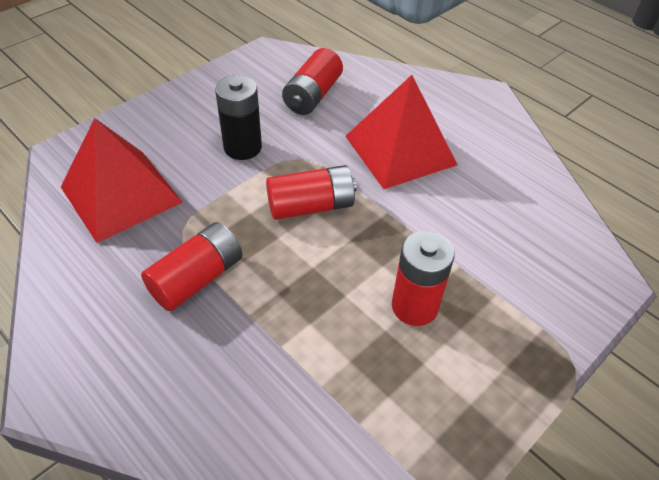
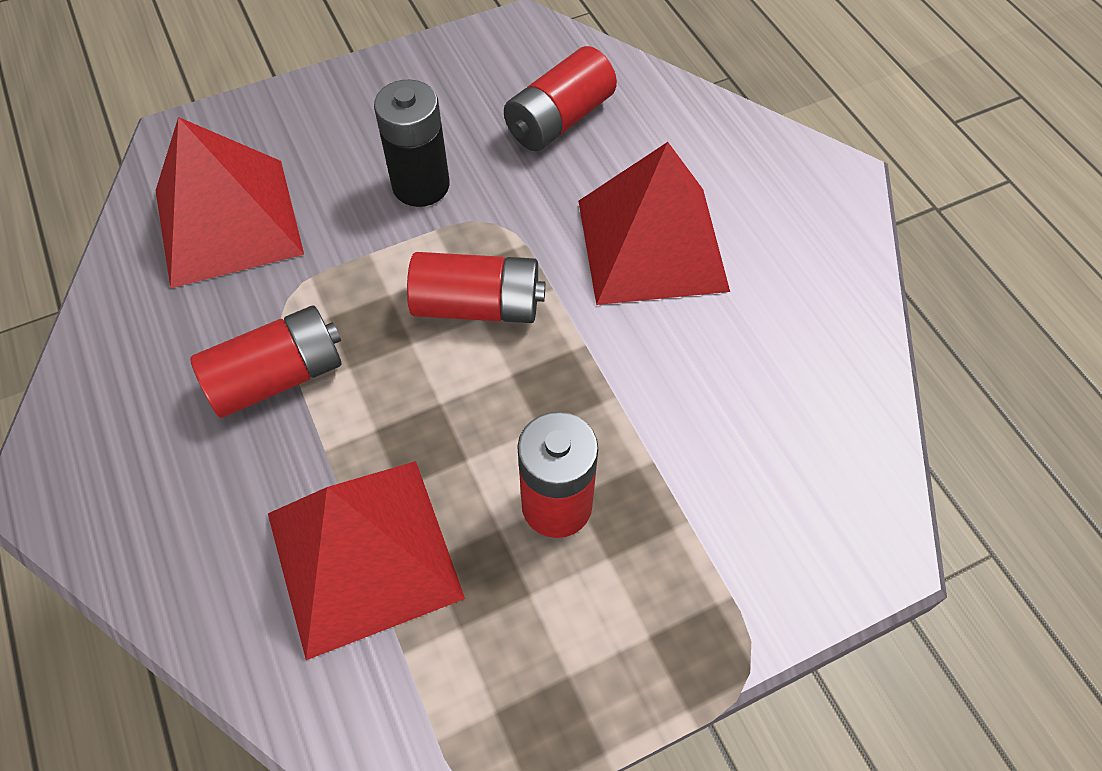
camera: 20 degrees right, 10 degrees up
none -> red pyramid [268,461,465,660]

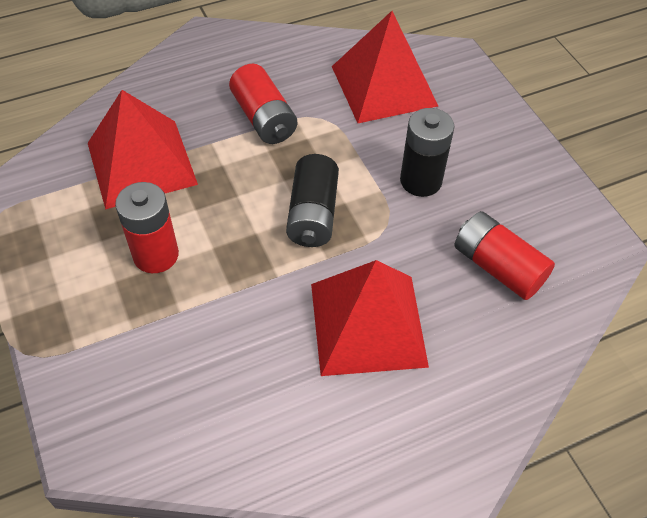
camera: 90 degrees right, 5 degrees down
red battery [407,252,545,323] -> black battery [286,154,339,247]

